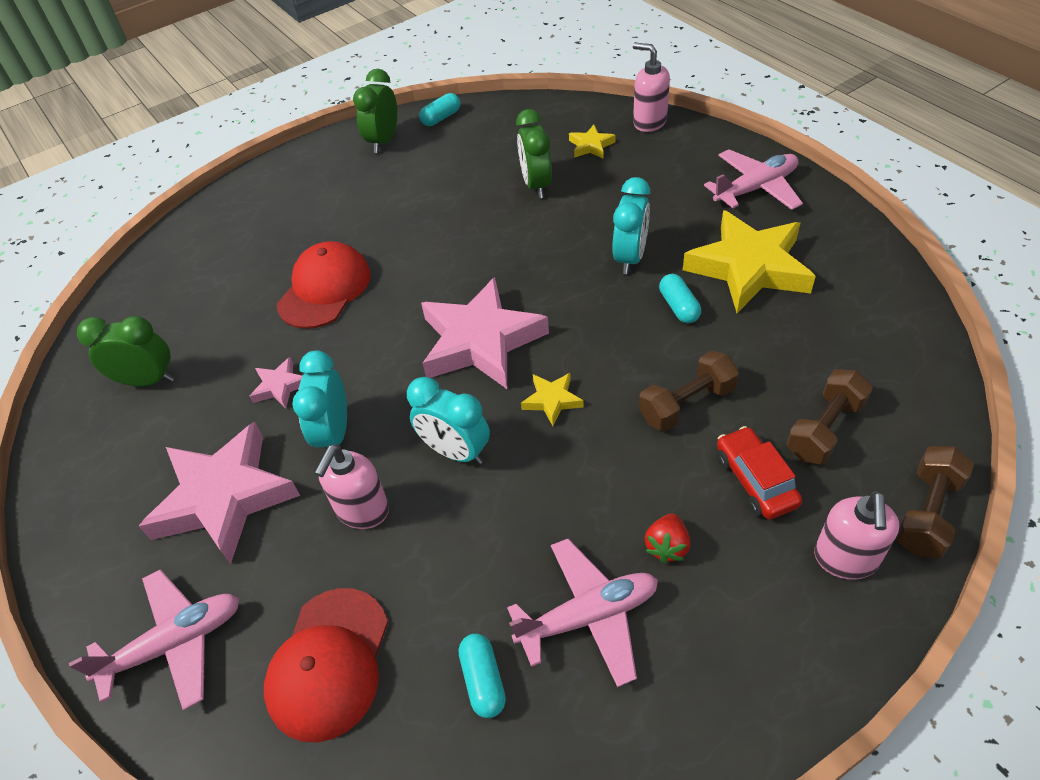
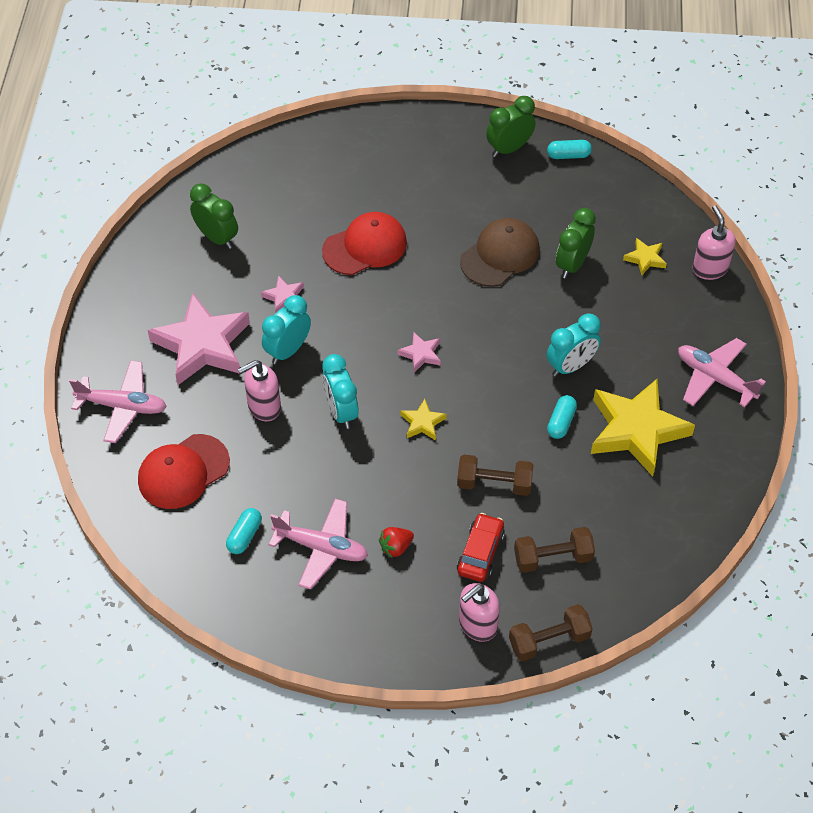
camera: 35 degrees right, 5 degrees up
pink star [421,277,549,389] -> pink star [398,332,441,373], size x0.44
pink plane [704,149,803,210] -> pink plane turned 150 degrees counterclockwise [678,338,766,408]
none -> brown cap [460,218,540,287]

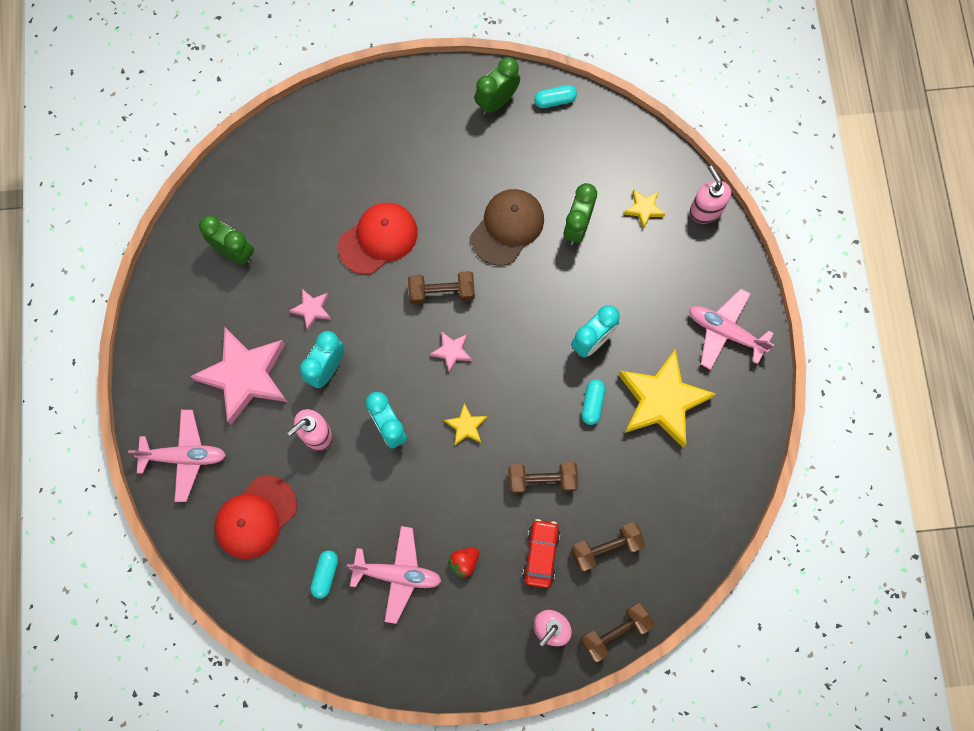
camera: 10 degrees left, 20 degrees up
none -> brown dumbbell [408,271,475,305]

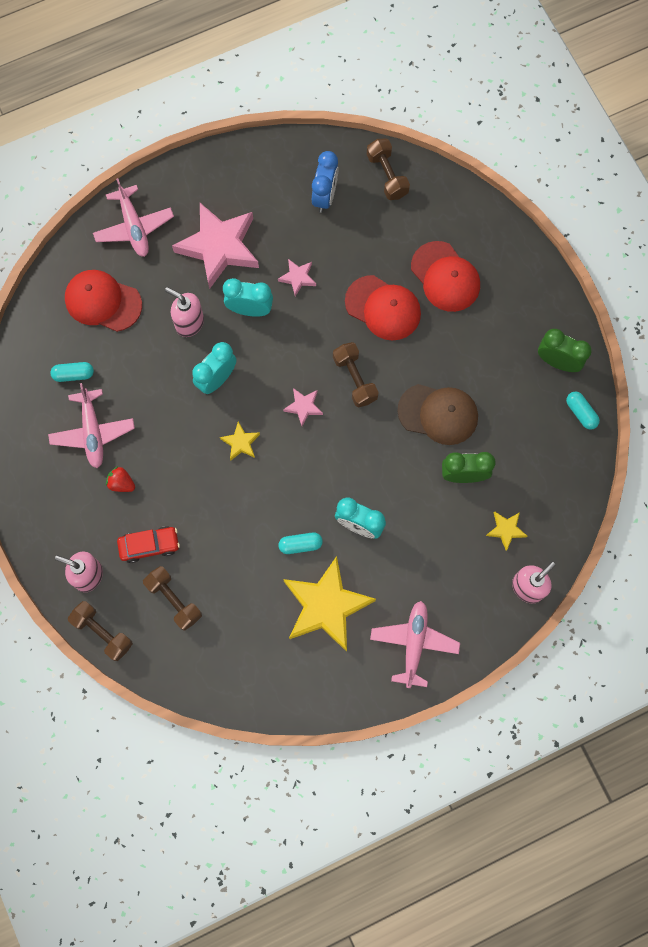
camera: 70 degrees right, 0 degrees up
green clock [199,215,254,265] -> blue clock [312,151,338,213]
brown dumbbell [508,462,578,494] -> brown dumbbell moved to [367,138,410,200]
none -> red cap [411,241,480,312]

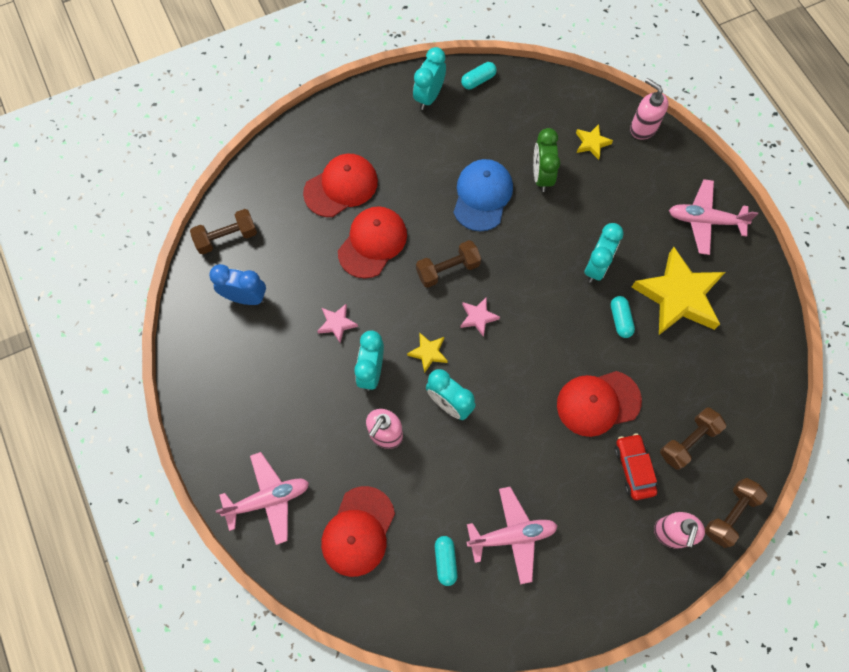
camera: 90 degrees left, 5 degrees down
red strawberry [106,466,135,492] -> none
pink star [172,203,259,289] -> none
yellow star [220,422,260,461] -> yellow star moved to [407,332,448,373]
brown cap [397,384,478,445] -> blue cap [453,159,513,231]
green clock [538,329,592,372] -> turquoise clock [413,47,446,110]
none -> red cap [557,371,642,437]

